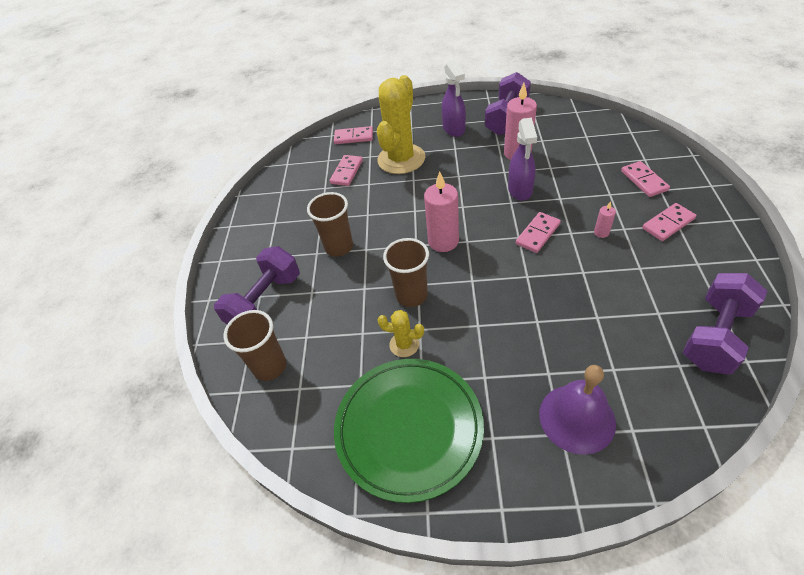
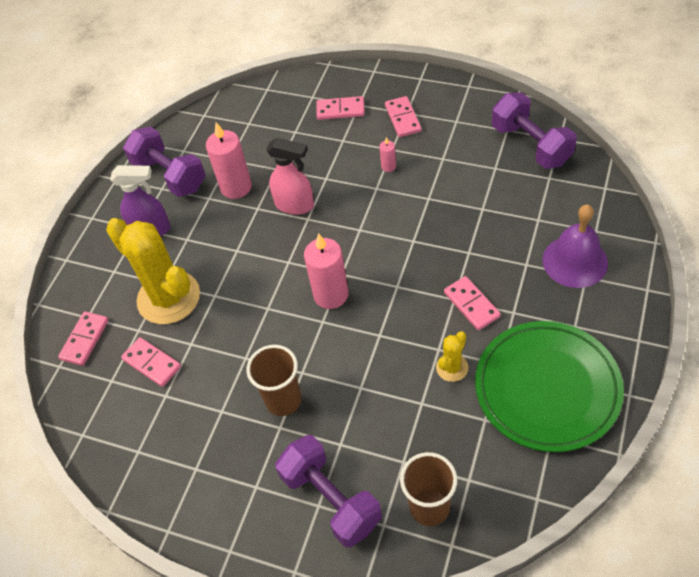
camera: 70 degrees left, 5 degrees up
brown cup [383,238,429,307] -> none
purple spray bottle [508,118,537,201] -> pink spray bottle [266,137,314,215]
pink domino [516,212,561,253] -> pink domino moved to [444,276,501,330]

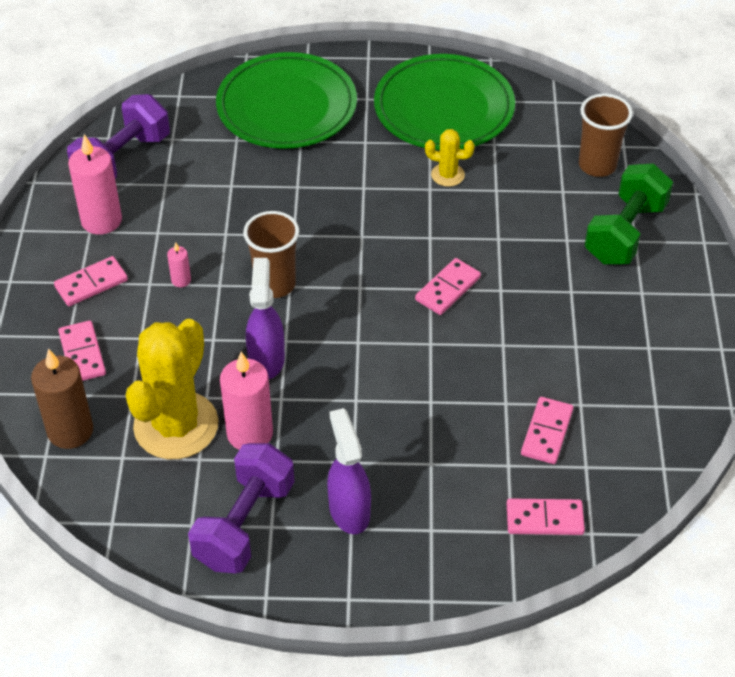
camera: 115 degrees left, 5 degrees down
yellow cactus [106,218,200,324] -> yellow cactus moved to [126,319,219,459]
brown cup [246,345,302,416] -> brown cup moved to [243,211,299,298]
pink spray bottle [266,137,314,215] -> purple spray bottle [246,258,285,379]
purple dumbbell [276,435,382,547] -> green dumbbell [585,164,673,264]
pink candle [304,233,349,309] -> pink candle moved to [68,134,122,235]
pink domino [444,276,501,330] -> pink domino moved to [415,258,481,315]
purple bell [543,204,608,288] -> green plate [216,52,357,149]
none -> brown candle [31,348,93,449]

